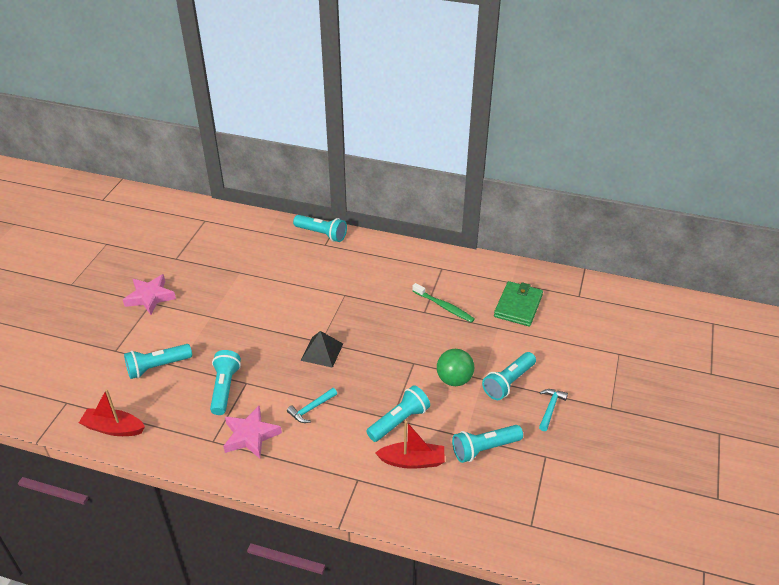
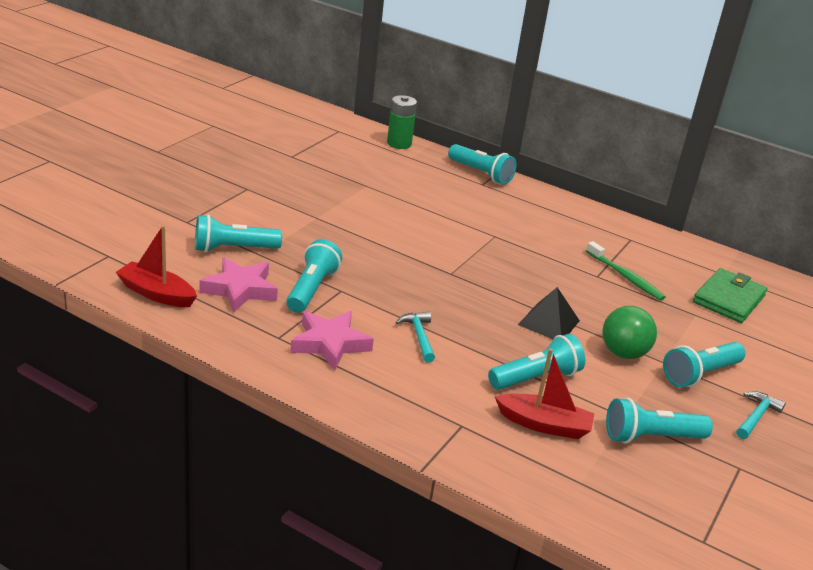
camera: 10 degrees right, 10 degrees down
pink star [123,274,176,315] -> pink star moved to [199,258,278,312]
turquoise hammer [287,388,337,423] -> turquoise hammer turned 105 degrees clockwise [396,312,435,362]
black pyramid [301,331,343,368] -> black pyramid moved to [518,287,580,339]
none -> green battery [387,95,417,149]

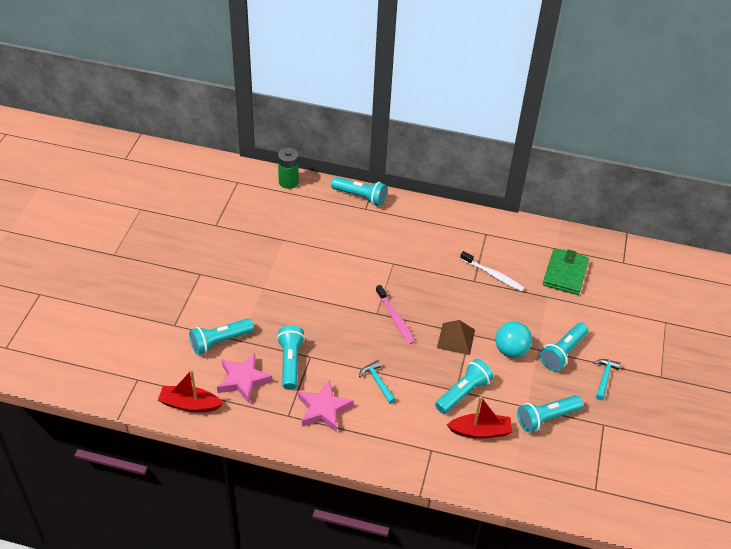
camera: 15 degrees left, 15 degrees up
black pyramid [518,287,580,339] -> brown pyramid [437,320,475,355]
green toothbrush [586,241,666,301] -> white toothbrush [460,251,525,292]
green ball [602,306,657,359] -> turquoise ball [495,321,532,358]
none -> pink toothbrush [376,285,415,344]

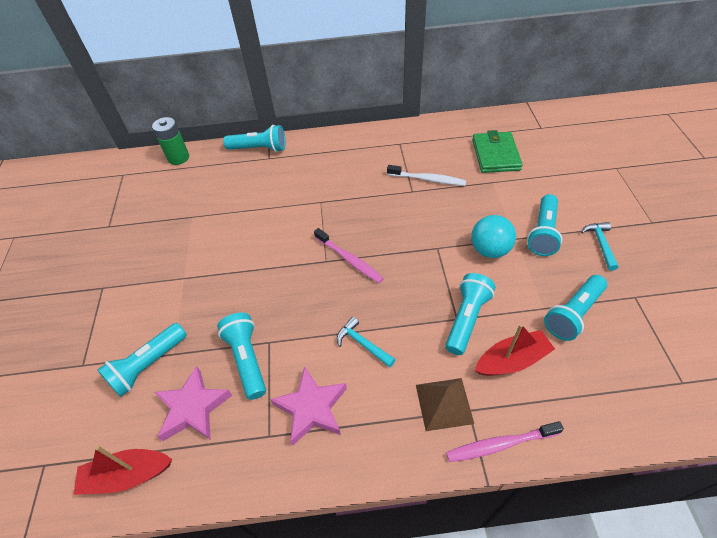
camera: 15 degrees left, 5 degrees up
brown pyramid [437,320,475,355] -> brown pyramid moved to [416,378,474,431]
none -> pink toothbrush [446,421,564,462]

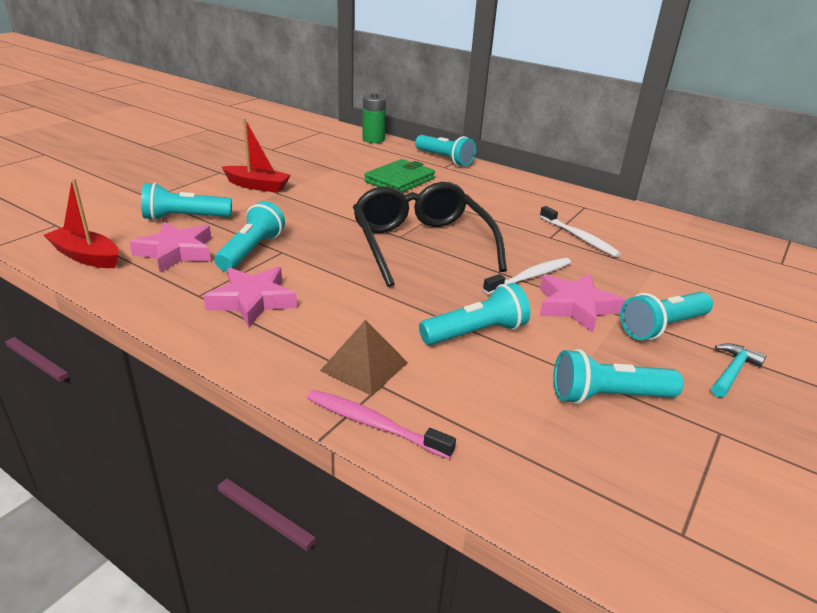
camera: 35 degrees right, 20 degrees down
pink toothbrush [314,228,384,283] -> black glasses [353,182,507,287]
turquoise hammer [337,317,396,368] -> none
turquoise ball [471,215,516,258] -> pink star [540,274,626,333]
green wallet [472,130,523,173] -> green wallet moved to [364,159,435,193]
red boat [475,324,555,376] -> red boat moved to [222,118,291,193]
none -> white toothbrush [483,258,571,294]

